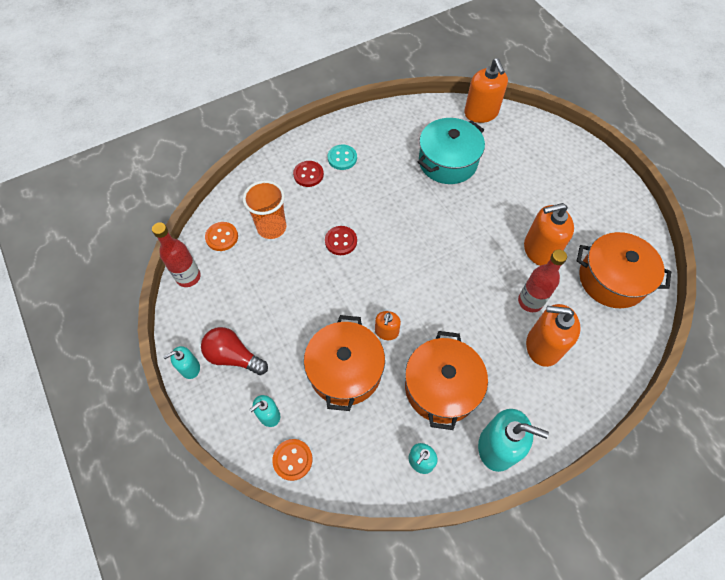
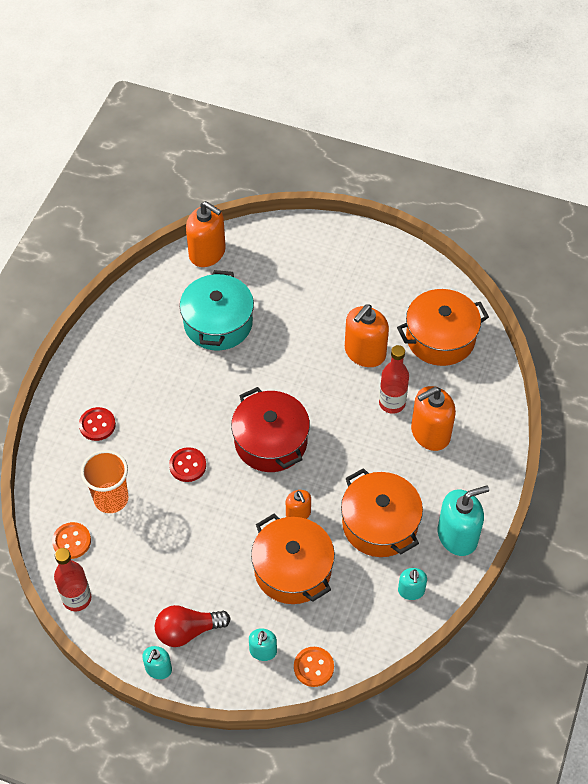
camera: 40 degrees left, 5 degrees down
turquoise button [327,144,357,170] -> none
none -> red pot [231,387,310,472]

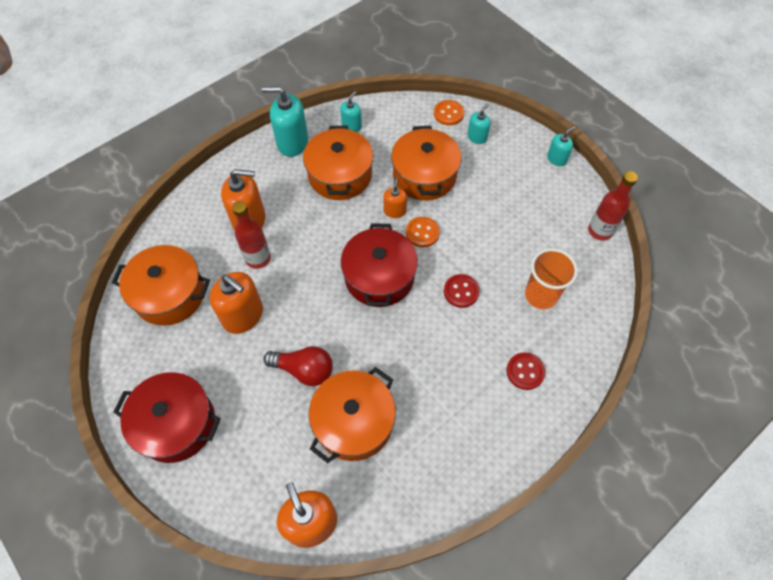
camera: 150 degrees left, 5 degrees up
orange button [52,522,91,559] -> orange button moved to [406,217,440,248]
red light bulb [155,605,231,647] -> red light bulb moved to [263,346,333,386]
turquoise pot [180,270,254,350] -> orange pot [309,367,396,463]
orange soap dispenser [345,304,389,367] -> orange soap dispenser turned 60 degrees clockwise [210,272,263,334]
none -> red pot [113,372,221,463]

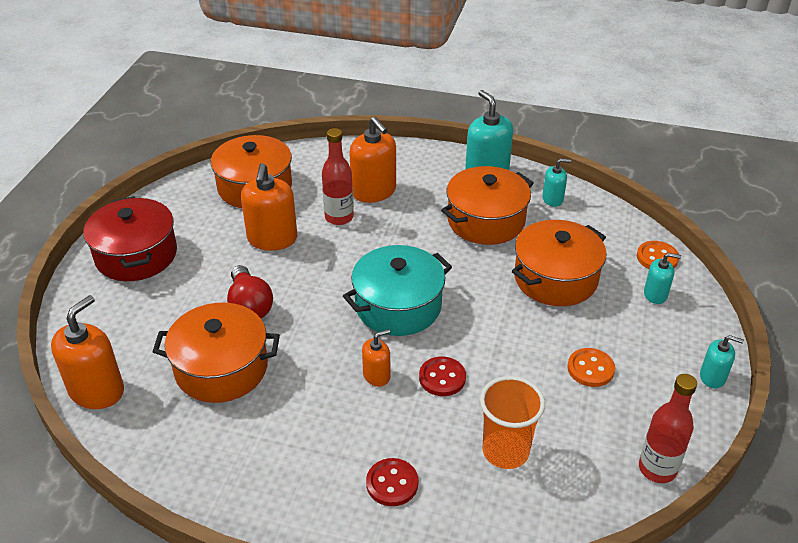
camera: 55 degrees right, 20 degrees down
red pot [341,223,418,307] -> turquoise pot [343,245,452,336]
orange soap dispenser [383,177,407,218] -> orange soap dispenser moved to [362,329,391,387]
orange button [406,217,440,248] -> orange button moved to [567,348,615,387]

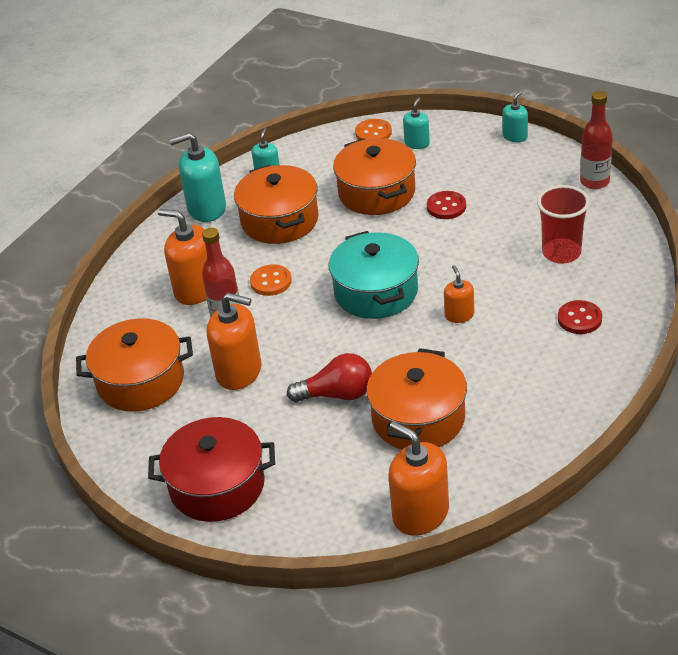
camera: 70 degrees left, 0 degrees up
orange soap dispenser [349,117,396,203] -> orange soap dispenser turned 135 degrees counterclockwise [158,209,207,305]
red button [419,357,466,396] -> red button moved to [427,191,466,219]
orange cup [480,376,545,469] -> red cup [537,185,590,264]
orange button [567,348,615,387] -> orange button moved to [250,264,292,296]

